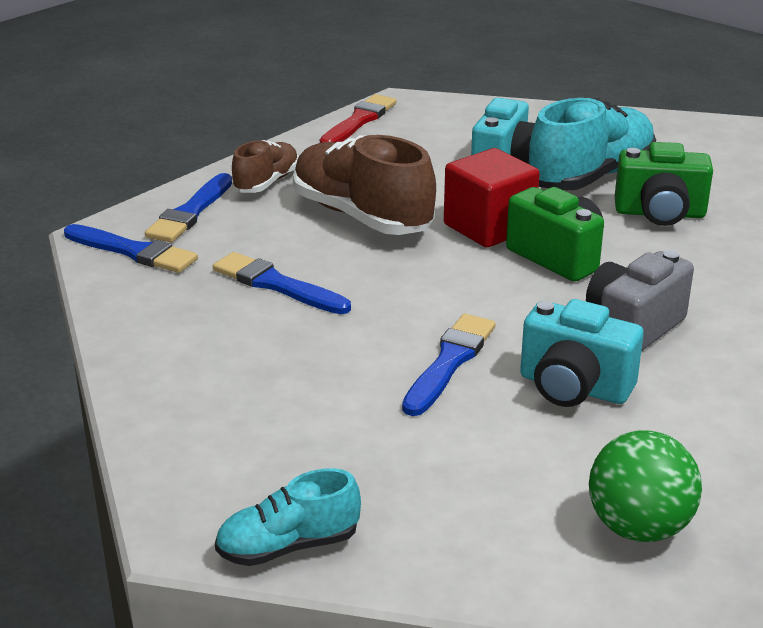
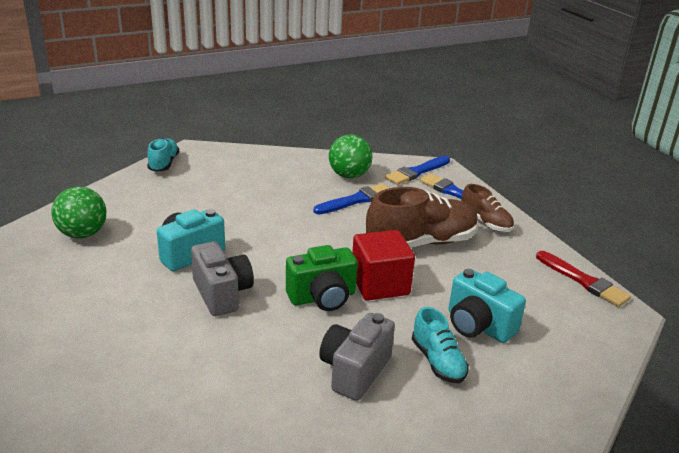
camera: 110 degrees right, 0 degrees up
blue brush [402,314,496,416] -> none
turquoise shoe [528,98,656,191] -> turquoise shoe [412,307,469,383], size x0.55
green camera [615,142,713,226] -> grey camera [319,313,395,401]
none -> green ball [329,134,373,178]

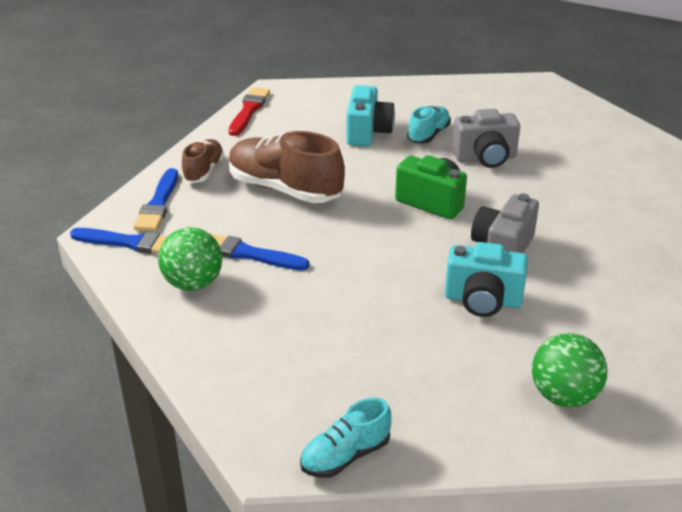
camera: 125 degrees left, 5 degrees up
red cube [352,230,415,301] -> none

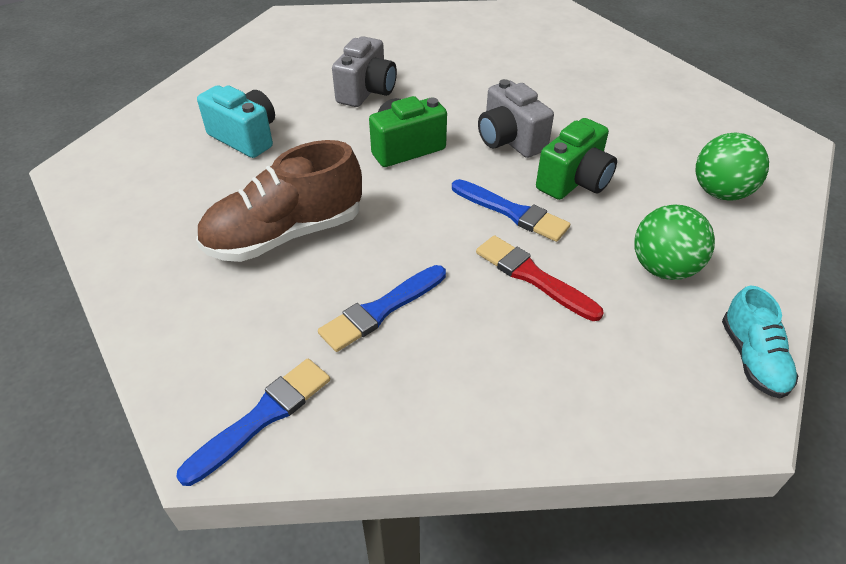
camera: 60 degrees left, 10 degrees up
blue brush [134,168,178,231] -> blue brush moved to [452,179,570,242]
green ball [158,227,223,291] -> green ball moved to [634,205,715,280]
brown shoe [181,139,224,183] -> none
red brush [228,87,270,136] -> red brush moved to [476,235,603,321]
turquoise shoe [407,106,451,144] -> none
turquoise camera [445,242,528,317] -> green camera [536,118,617,200]

